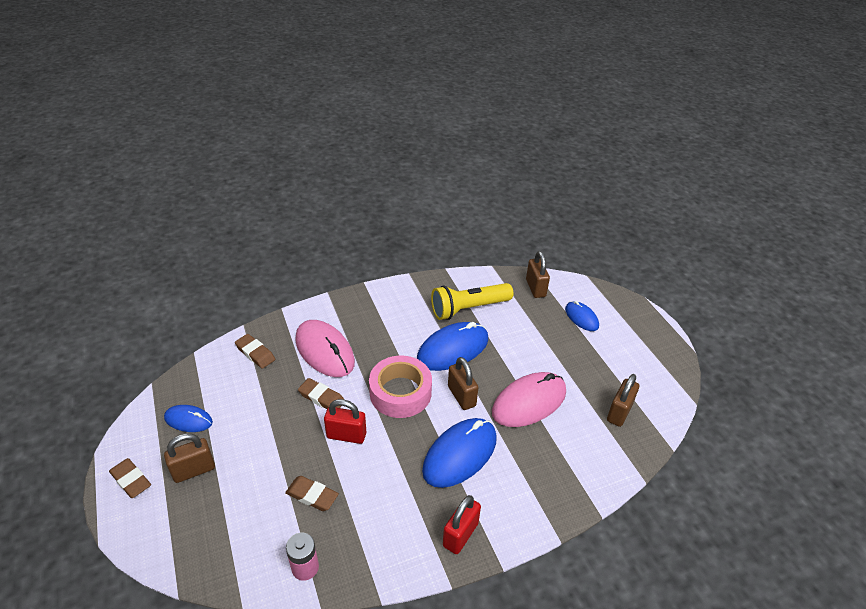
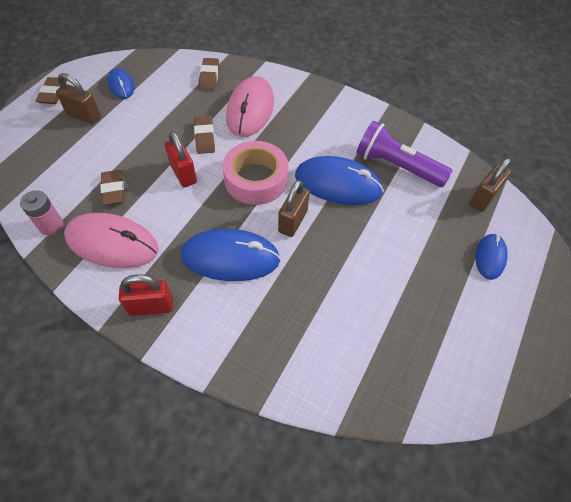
camera: 50 degrees right, 15 degrees up
yellow flashlight [431,283,513,320] -> purple flashlight [356,121,453,187]
pink mouse [492,372,566,427] -> pink mouse moved to [64,213,159,268]
brown padlock [607,374,639,427] -> none

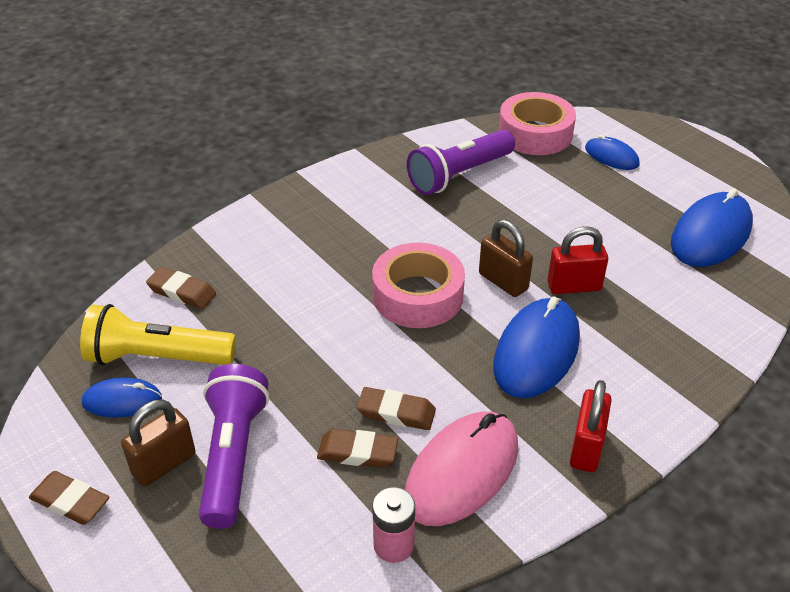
camera: 65 degrees left, 15 degrees down
red padlock [165,131,197,187] -> red padlock moved to [547,226,608,294]
brown eraser [194,116,215,154] -> brown eraser moved to [357,387,436,430]
pink mouse [226,76,274,137] -> none
blue mouse [295,156,384,205] -> blue mouse moved to [671,188,753,267]
brown padlock [469,158,511,212] -> pink tape [499,92,576,155]
none -> yellow flashlight [80,304,236,365]
none -> purple flashlight [199,364,269,529]

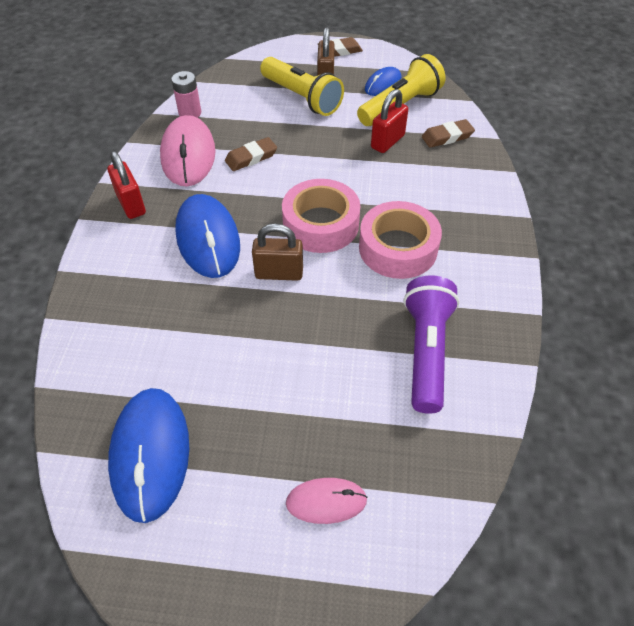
camera: 135 degrees right, 10 degrees up
purple flashlight [199,364,269,529] -> yellow flashlight [260,57,344,116]
brown eraser [317,429,398,468] -> none
pink tape [499,92,576,155] -> pink tape moved to [359,201,442,279]
red padlock [547,226,608,294] -> red padlock moved to [371,89,408,153]
blue mouse [585,135,640,170] -> pink mouse [286,478,368,524]

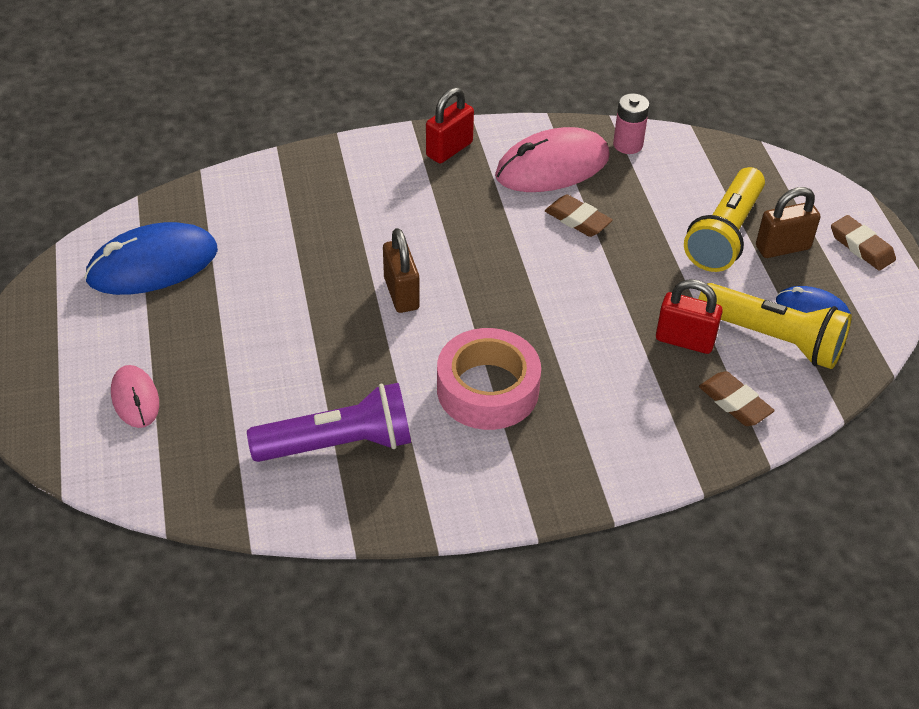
camera: 70 degrees right, 5 degrees down
blue mouse [175,194,240,278] -> none
pink tape [282,179,360,253] -> none

